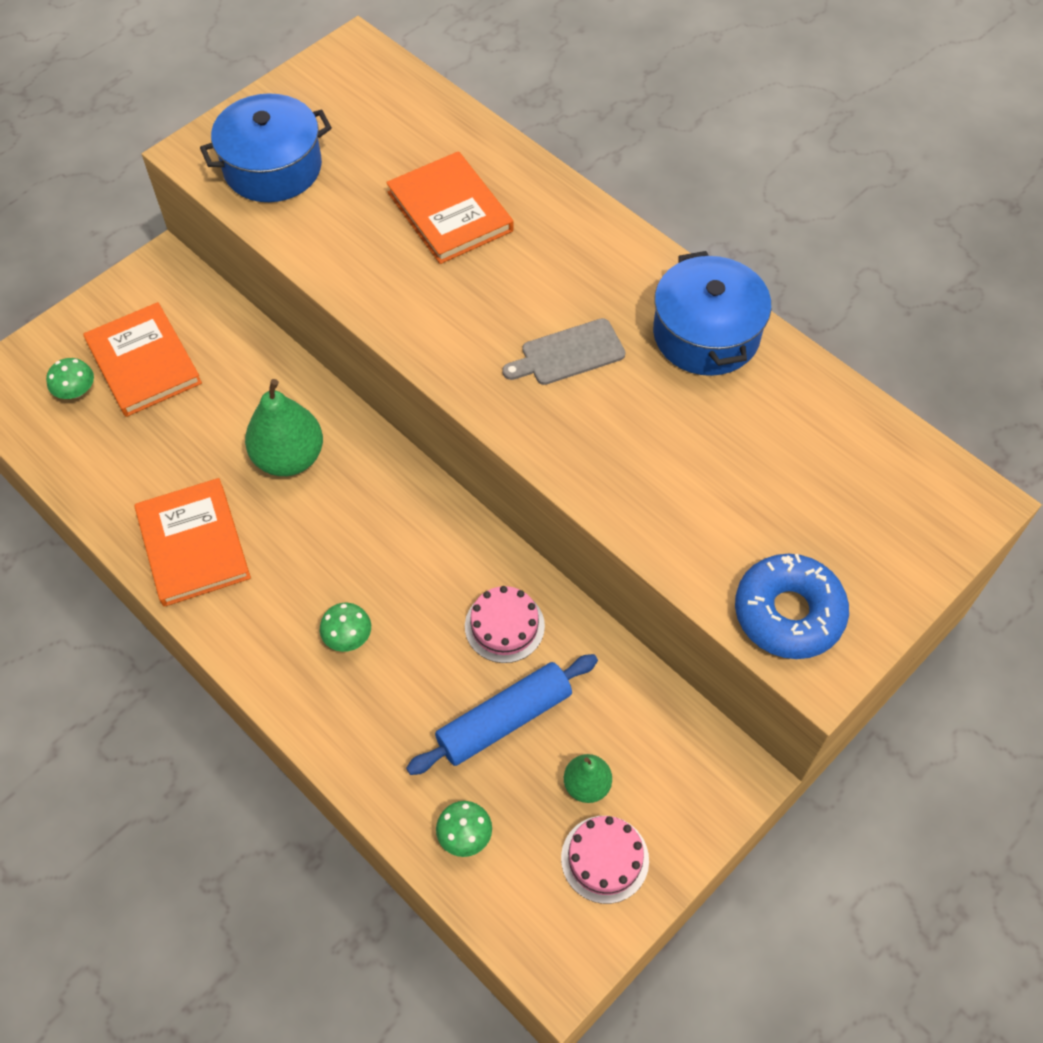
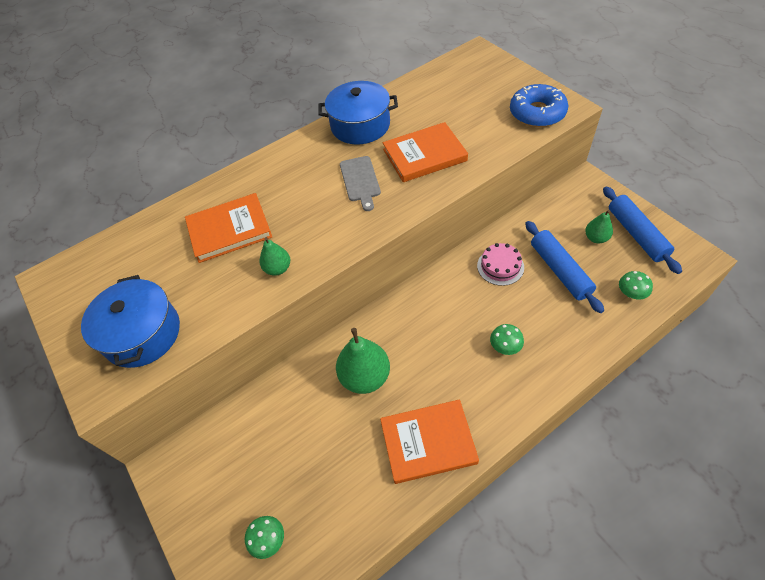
camera: 75 degrees left, 5 degrees down
orange book [84,302,202,417] -> orange book moved to [383,122,468,182]
pink cake [561,816,649,904] -> blue rolling pin [603,186,682,274]
none -> green pear [259,237,290,276]

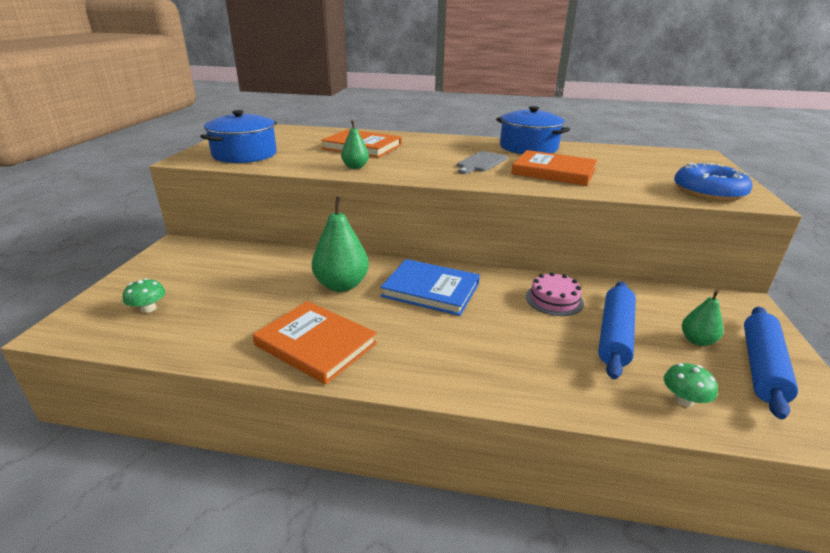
camera: 40 degrees right, 25 degrees down
green mushroom [490,324,524,355] -> none
none -> blue book [380,259,480,316]

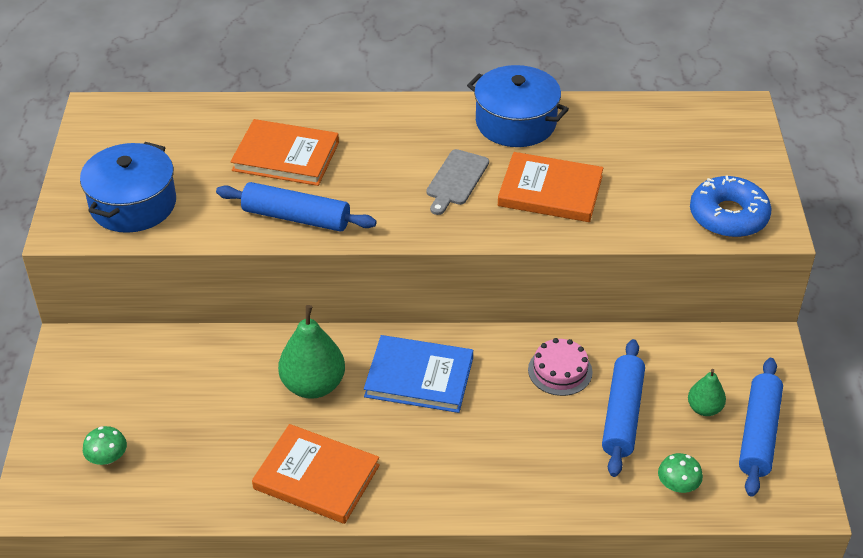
camera: 10 degrees left, 15 degrees up
green pear [341,120,369,169] -> blue rolling pin [216,182,377,232]

